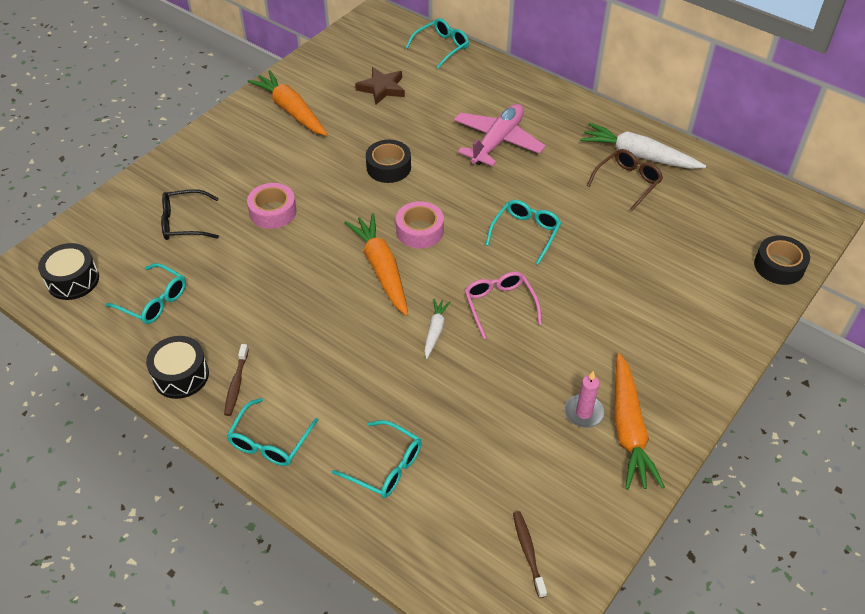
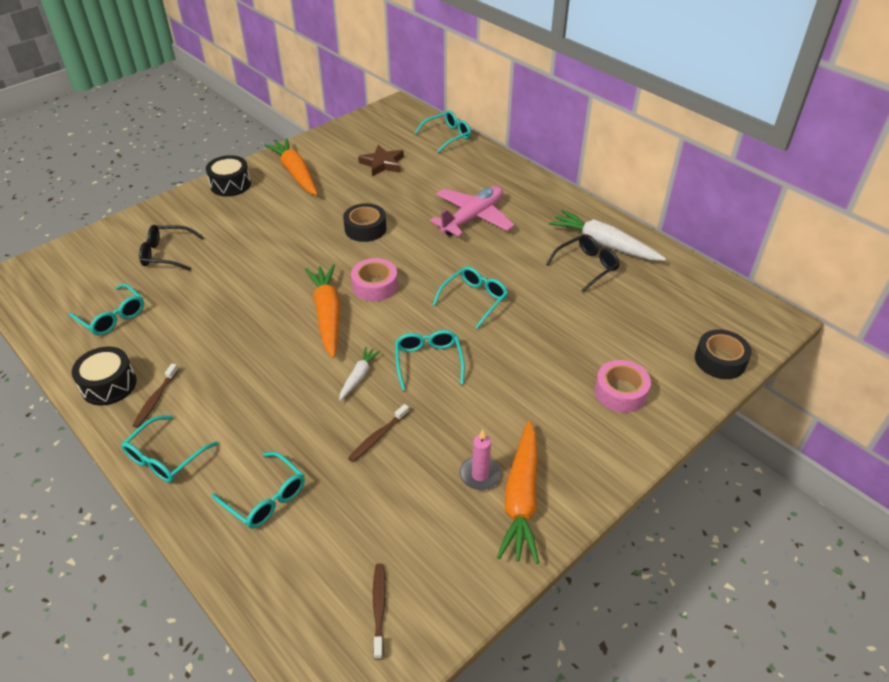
camera: 10 degrees right, 5 degrees down
black drum [38,243,99,300] -> black drum moved to [206,155,251,197]
pink tape [247,183,296,229] -> pink tape moved to [595,360,651,413]
pink glasses [464,272,542,339] -> turquoise glasses [395,330,465,391]
brown glasses [587,149,663,211] -> black glasses [546,234,620,292]
none -> brown toothbrush [348,404,409,462]

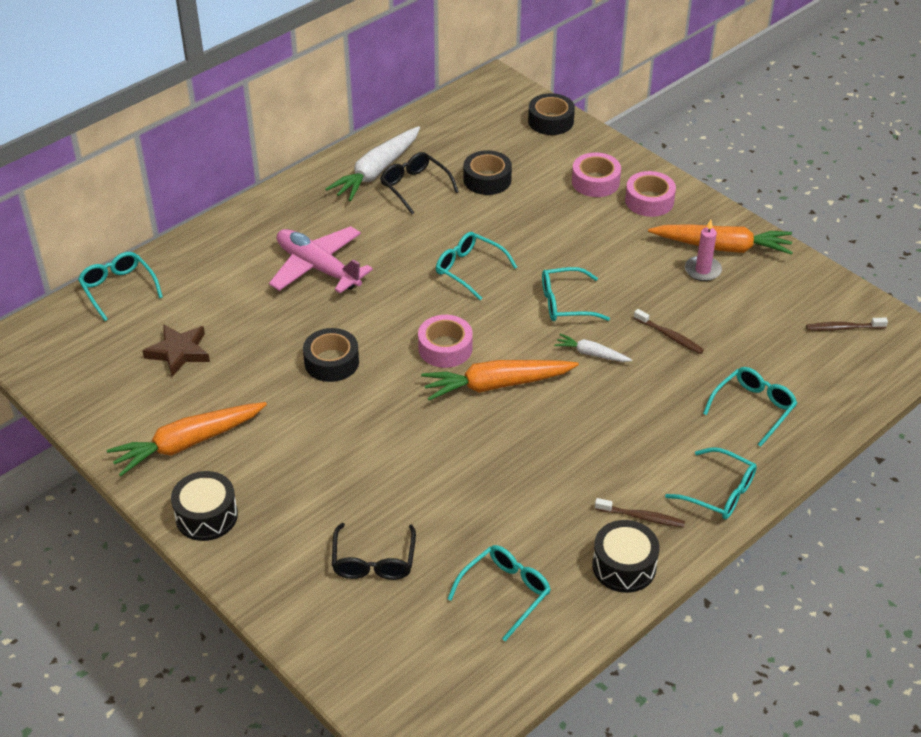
camera: 90 degrees left, 0 degrees up
none -> black tape [464,150,512,195]
none -> pink tape [625,171,676,217]

